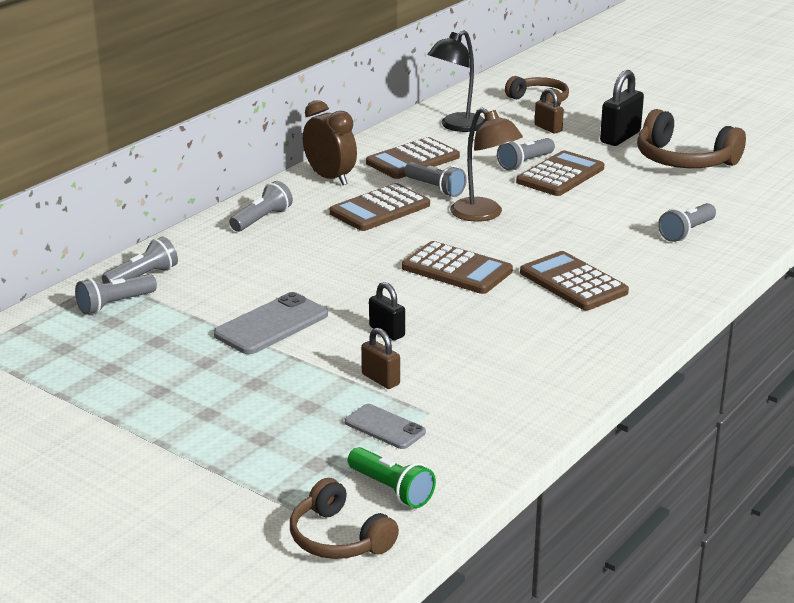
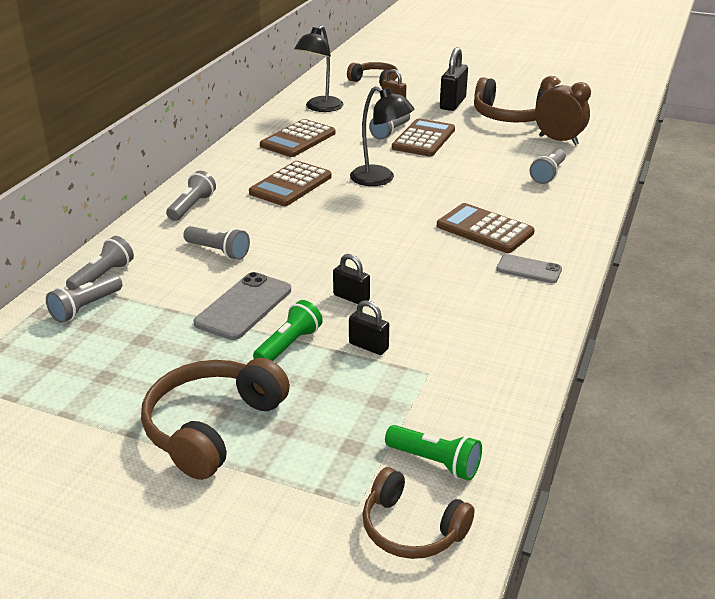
camera: 15 degrees left, 5 degrees up
brown clock [303,100,357,185] -> brown clock moved to [535,76,591,145]
grey phone [345,404,426,449] -> grey phone moved to [496,254,562,283]
brown padlock [361,328,400,389] -> black padlock [349,300,389,355]
brown calculator [402,241,513,294] -> none
grey flashlight [405,162,467,197] -> grey flashlight moved to [183,226,250,260]
brown lamp [450,107,523,222] -> black lamp [350,86,415,186]
none -> brown headphones [141,358,290,480]
none -> green flashlight [253,300,323,361]

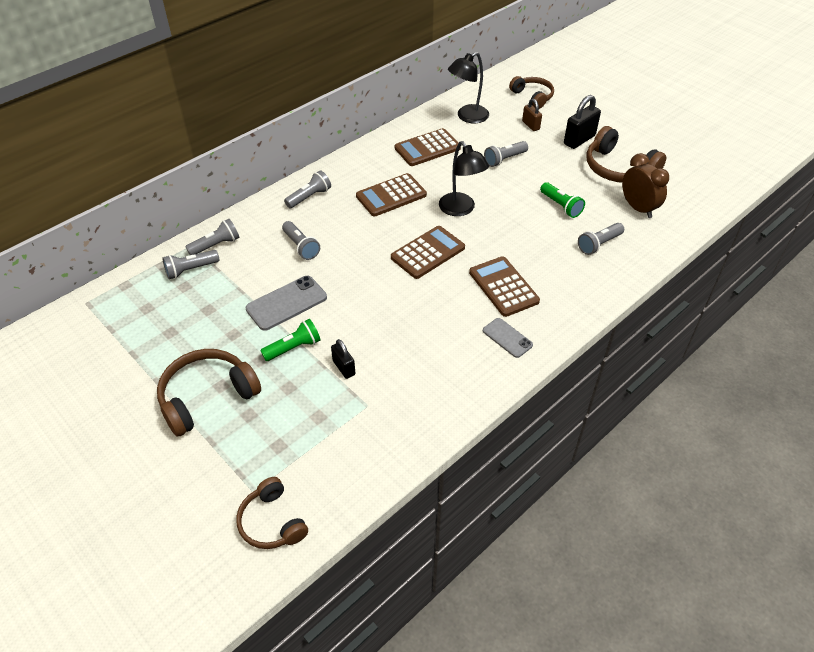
camera: 25 degrees right, 15 degrees up
black padlock [333,254,370,304] -> none
green flashlight [385,425,482,481] -> green flashlight moved to [540,182,585,218]
brown calculator [392,118,455,156] -> brown calculator moved to [391,226,465,279]

